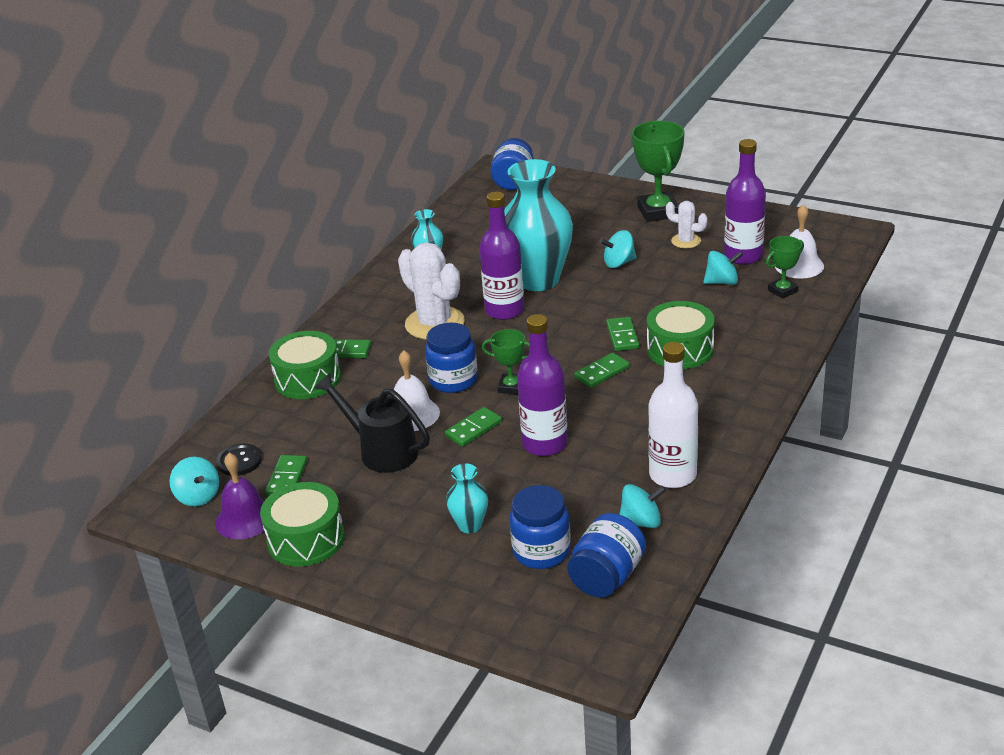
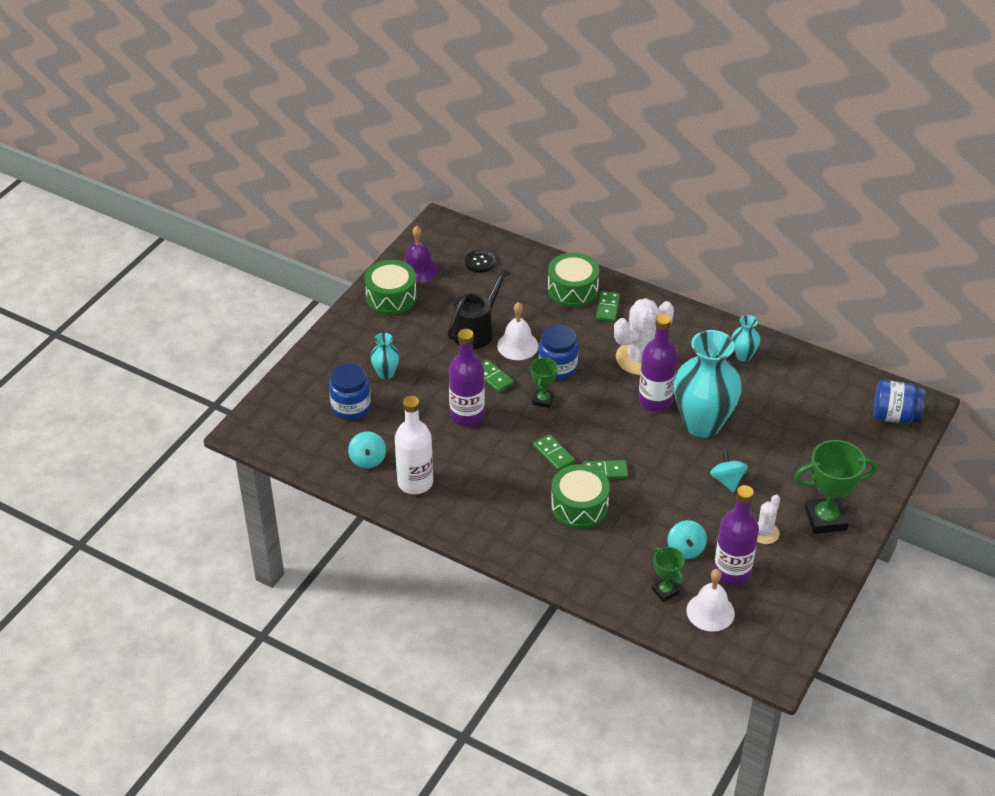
camera: 90 degrees right, 10 degrees up
turquoise spinning top [170,457,219,506] -> none
green domino [265,455,308,496] -> none
blue jar [567,513,646,598] -> none

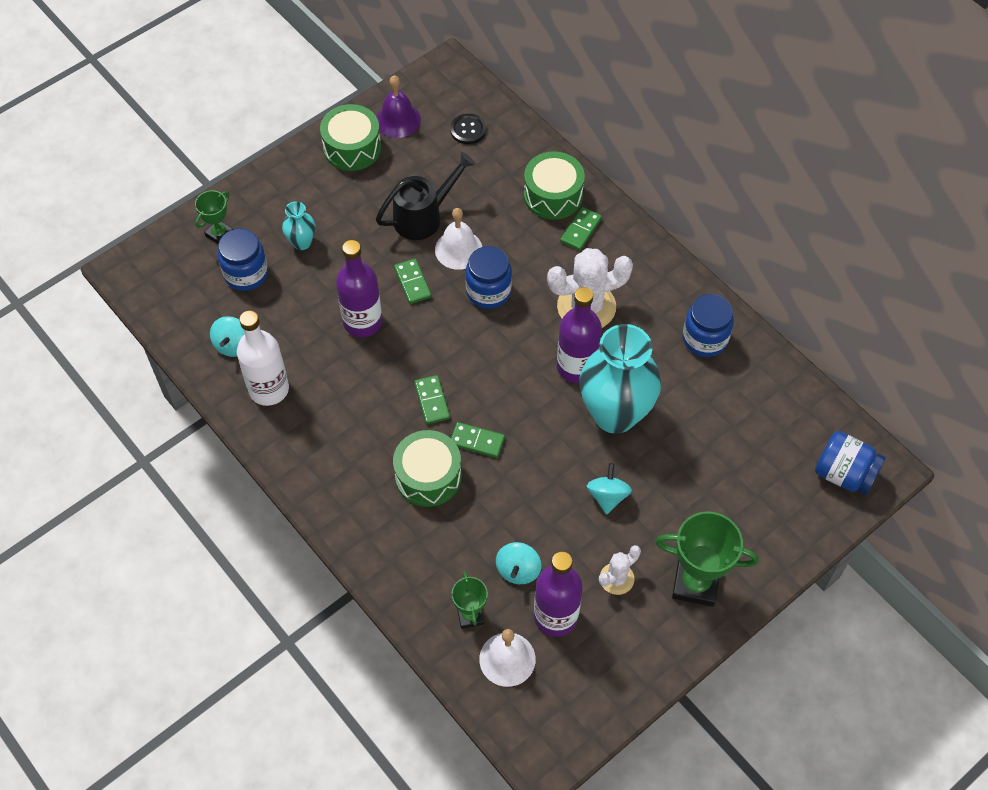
camera: 20 degrees right, 15 degrees up
green trophy [530,357,558,408] -> green trophy moved to [195,190,233,244]
turquoise vase [732,315,761,362] -> blue jar [683,294,734,357]

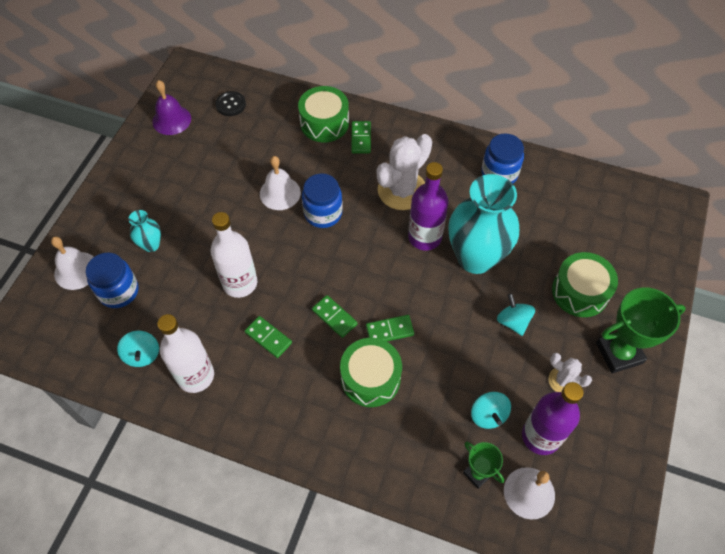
camera: 30 degrees left, 0 degrees up
green trophy [195,190,233,244] -> white bell [51,236,94,290]
green drum [320,104,381,171] -> green drum moved to [552,252,618,317]
purple bottle [336,240,382,337] -> white bottle [211,212,257,298]
black watering can [376,152,476,240] -> none
green domino [394,259,431,304] -> green domino moved to [245,316,292,358]
white cactus [599,545,641,595] -> white cactus turned 75 degrees counterclockwise [548,353,592,392]
blue jar [815,431,886,495] -> none

